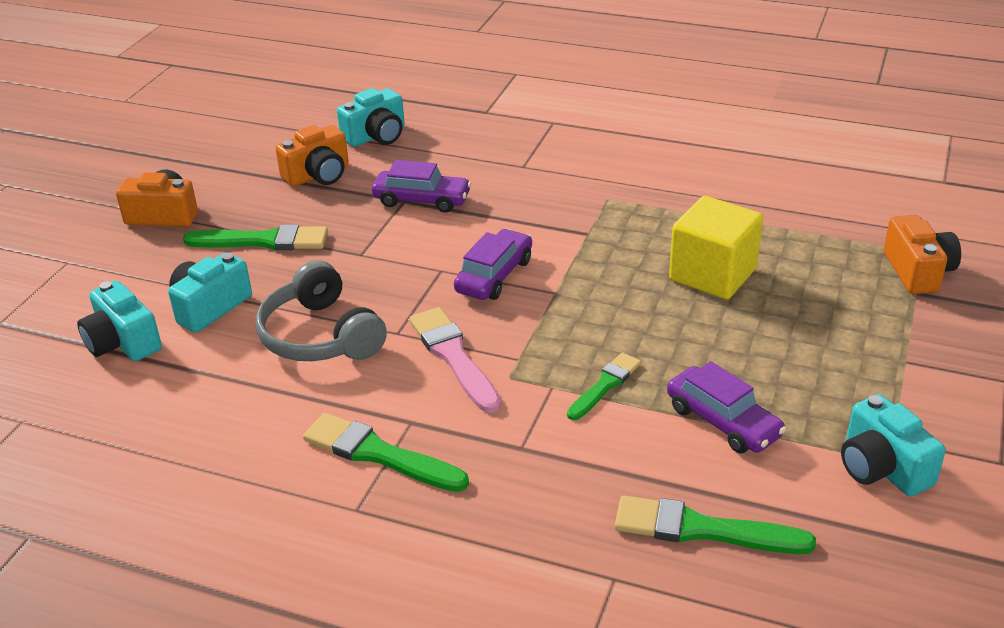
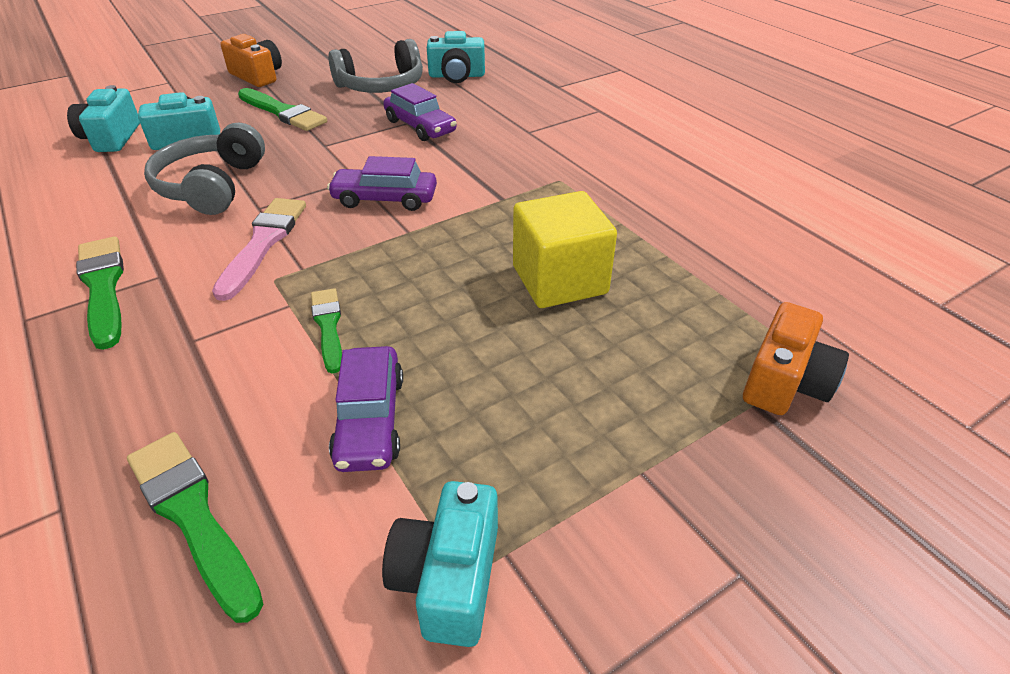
camera: 35 degrees right, 5 degrees up
orange camera [275,125,349,187] -> grey headphones [328,39,423,93]
purple car [454,229,532,300] -> purple car turned 150 degrees counterclockwise [327,156,437,211]
green brush [567,352,641,420] -> green brush turned 90 degrees counterclockwise [311,288,342,374]

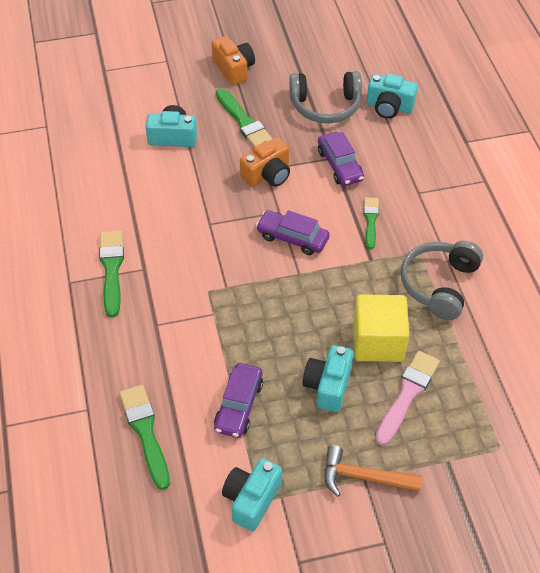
camera: 20 degrees right, 10 degrees up
turquoise camera [67,85,140,152] -> turquoise camera moved to [303,345,353,412]
grey headphones [144,123,265,215] -> grey headphones moved to [401,241,483,320]
pink brush [212,198,306,301] -> pink brush moved to [375,351,440,446]
green brush [311,288,342,374] -> green brush moved to [364,197,379,249]
orange camera [743,302,849,415] -> orange camera moved to [240,137,290,187]
none -> orange hammer [324,445,422,497]

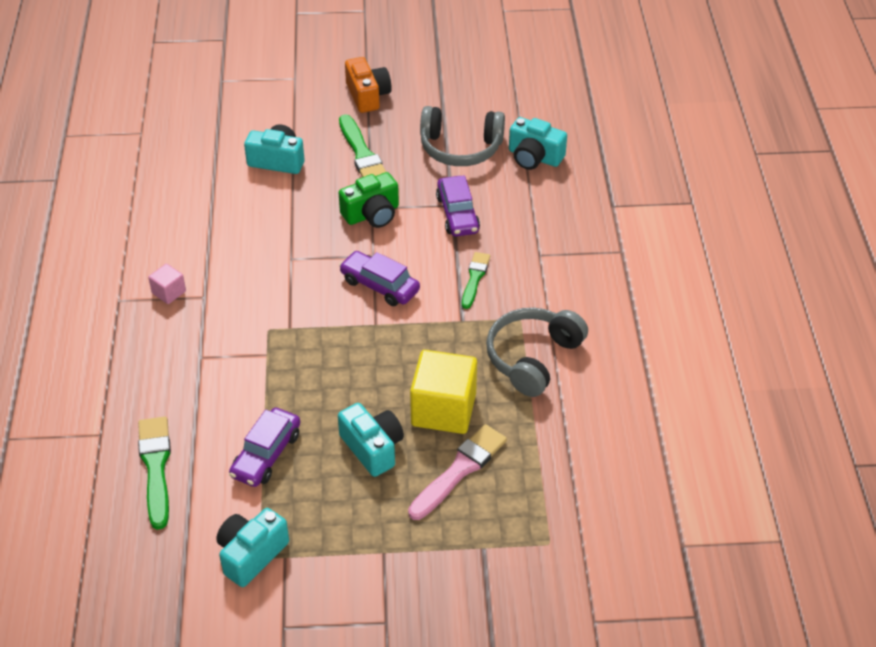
camera: 10 degrees right, 5 degrees down
green brush [99,230,124,317] -> pink cube [148,264,186,304]
orange camera [240,137,290,187] -> green camera [339,172,399,228]
turquoise camera [303,345,353,412] -> turquoise camera turned 120 degrees clockwise [338,403,404,477]
orange hammer [324,445,422,497] -> none

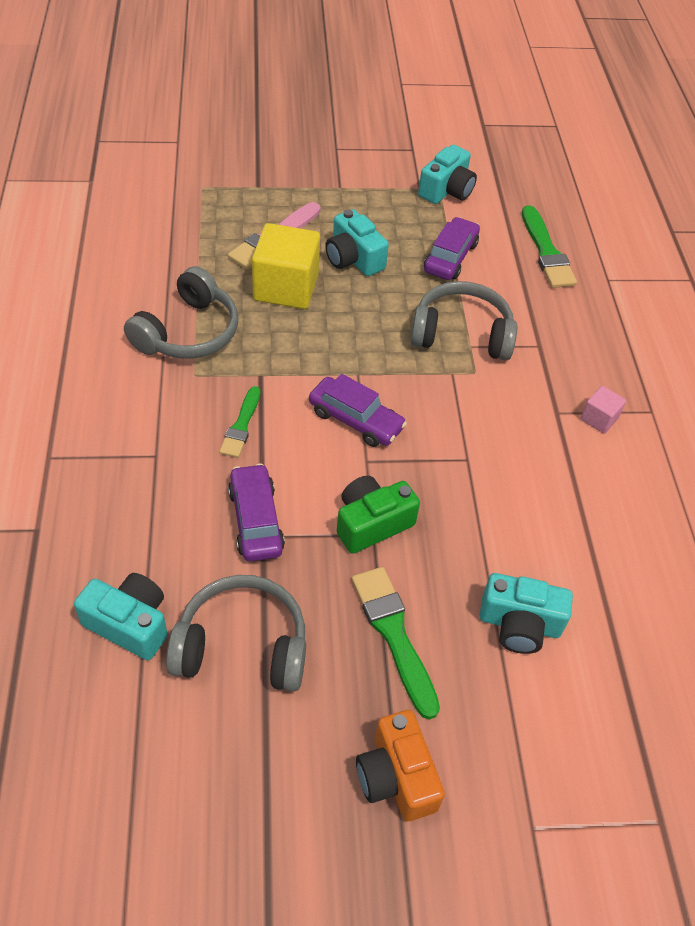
camera: 175 degrees right, 5 degrees up
none -> grey headphones [410,281,517,361]

